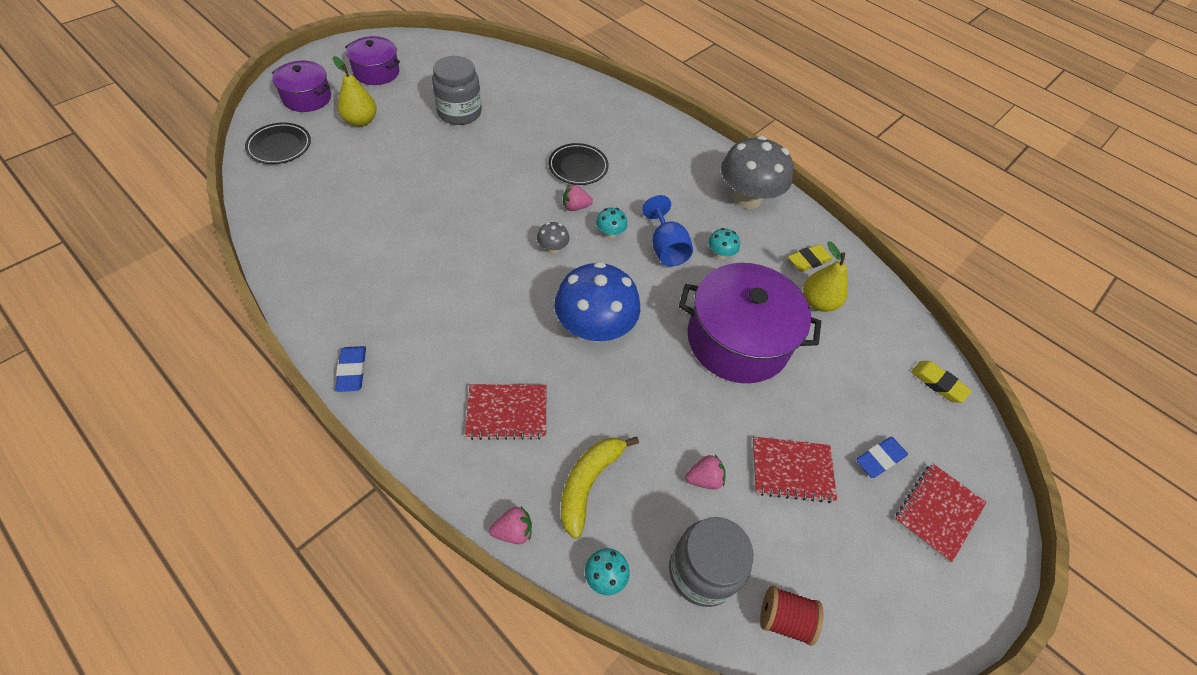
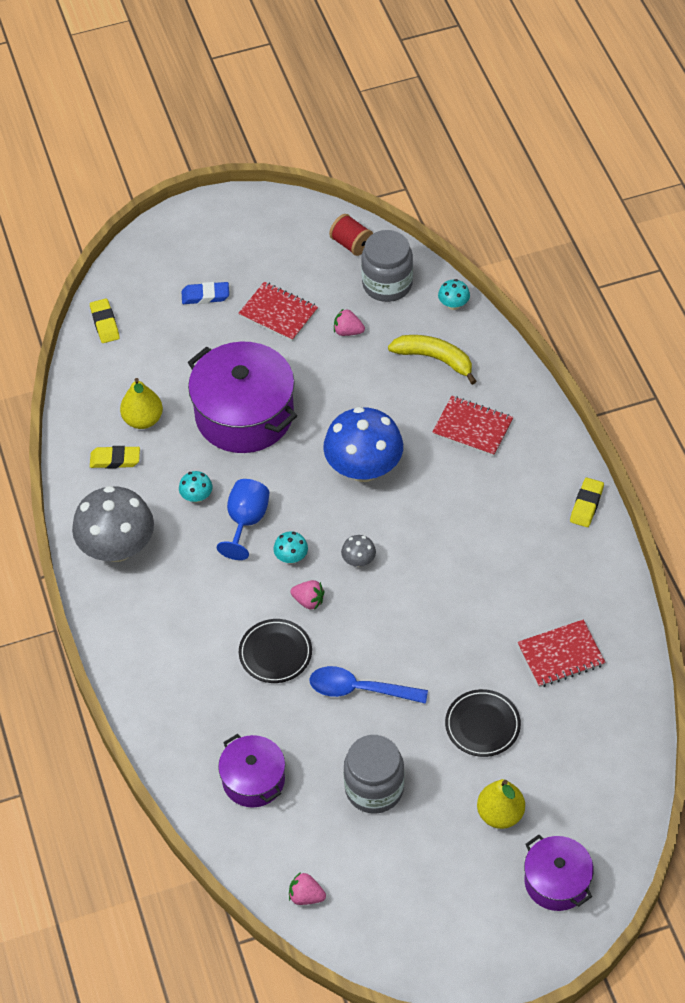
camera: 145 degrees left, 0 degrees up
black plate [245,123,311,164] -> black plate moved to [445,689,521,757]
blue eraser [335,346,366,392] -> yellow eraser [570,478,604,527]
purple pot [345,36,400,85] -> purple pot moved to [218,734,285,808]
pink strawberry [489,507,532,544] -> pink strawberry moved to [289,872,326,905]
yellow banana [561,436,639,539] -> yellow banana turned 120 degrees counterclockwise [388,335,476,385]
red notebook [894,463,987,563] -> red notebook moved to [517,620,606,687]
none -> blue spoon [309,666,428,704]

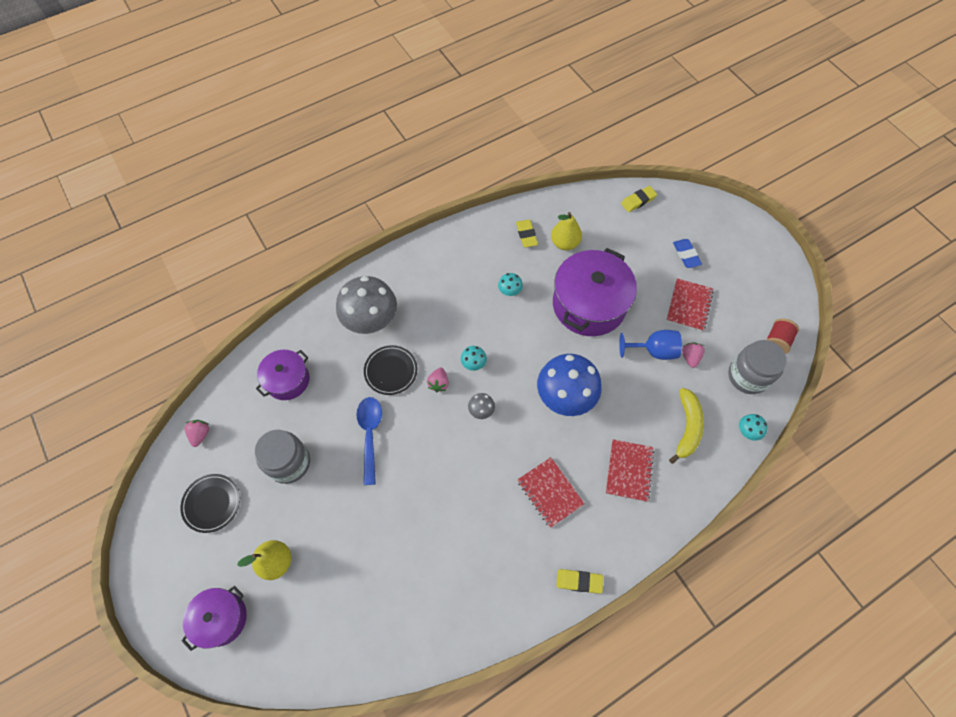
camera: 75 degrees right, 10 degrees up
grey mushroom [72,486,154,562] -> grey mushroom moved to [336,276,397,334]
blue goblet [217,479,269,560] -> blue goblet moved to [619,330,682,360]
black plate [445,689,521,757] -> black plate moved to [180,474,240,533]
red notebook [517,620,606,687] -> red notebook moved to [517,457,585,528]

